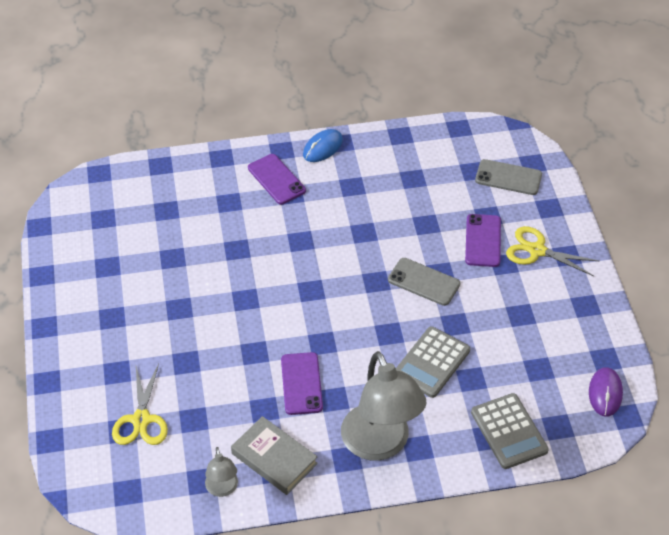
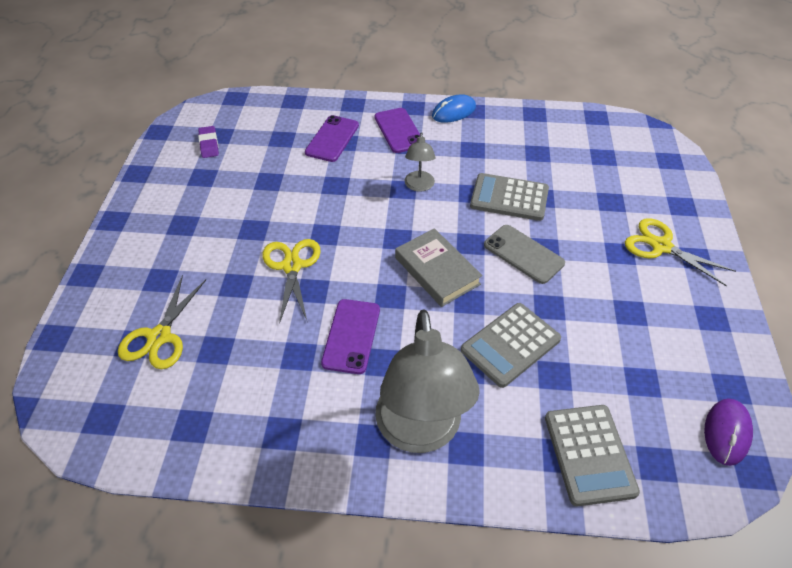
camera: 15 degrees right, 0 degrees up
grey lamp [205,447,238,497] -> grey lamp moved to [404,132,436,192]
grey book [231,416,318,495] -> grey book moved to [395,228,482,307]
purple phone [465,214,501,267] -> purple phone moved to [305,115,359,162]
grey phone [475,159,542,195] -> none
none -> purple eraser [198,126,219,158]
none -> yellow scissors [262,239,321,324]
none -> grey calculator [470,173,549,221]

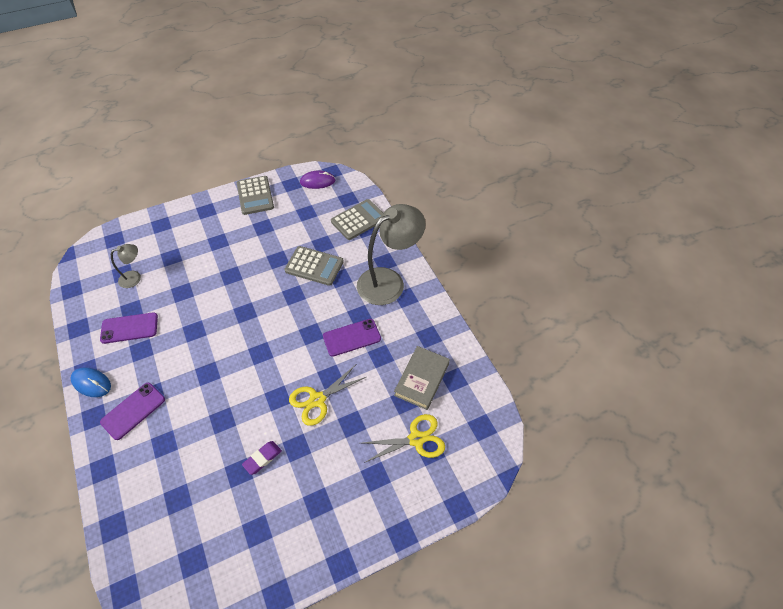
camera: 120 degrees left, 5 degrees up
purple eraser [198,126,219,158] -> purple eraser moved to [242,441,282,475]
purple phone [305,115,359,162] -> purple phone moved to [100,312,158,344]
grey book [395,228,482,307] -> grey book moved to [394,346,450,410]
grey lamp [404,132,436,192] -> grey lamp moved to [111,244,141,288]
grey calculator [470,173,549,221] -> grey calculator moved to [237,176,274,215]
grey phone [484,225,565,284] -> none
yellow scissors [625,218,736,287] -> none

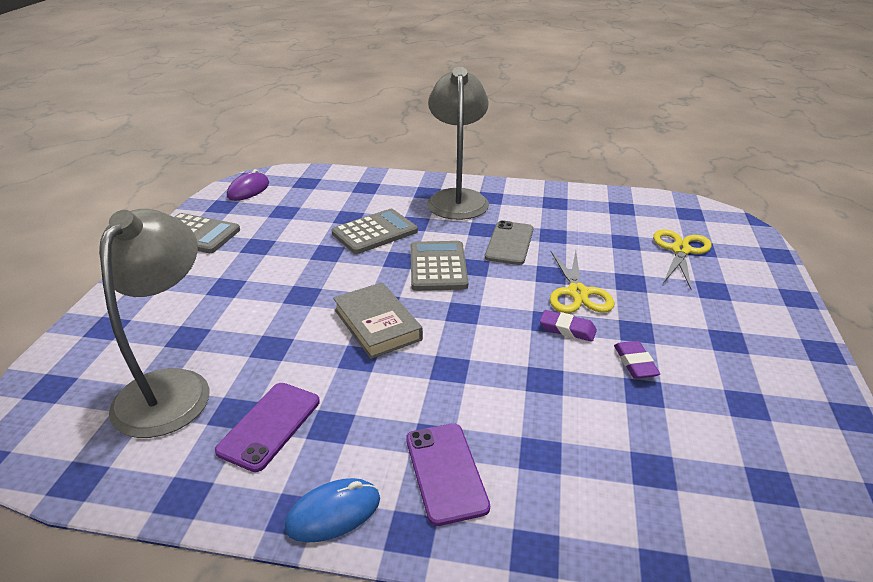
camera: 55 degrees left, 20 degrees down
grey lamp [111,244,141,288] -> grey lamp [99,209,210,438], size x2.12
purple phone [323,319,381,357] -> grey phone [485,220,533,265]
grey calculator [331,199,383,240] -> grey calculator moved to [411,241,468,291]
grey book [394,346,450,410] -> grey book moved to [333,282,423,359]
none -> purple eraser [540,310,597,342]

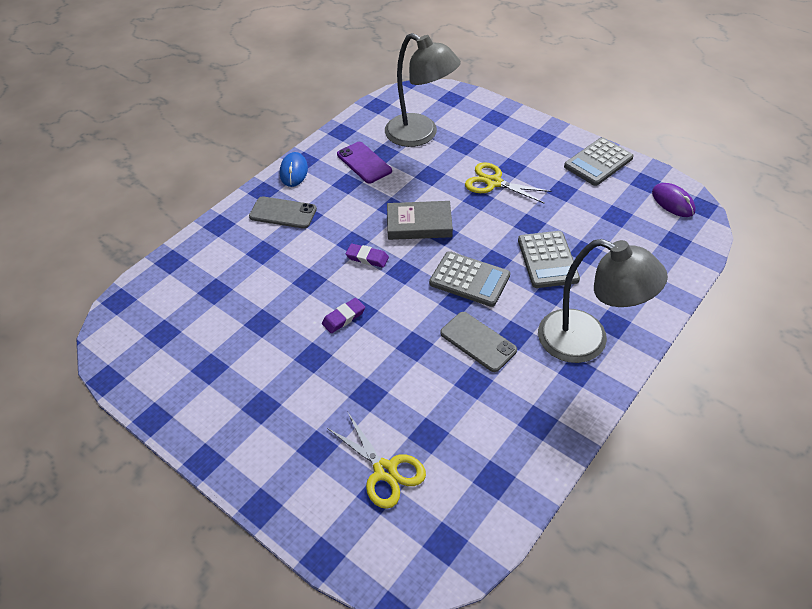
camera: 120 degrees right, 15 degrees up
purple phone [406,423,490,526] -> grey phone [249,196,317,229]
yellow scissors [550,251,614,313] -> yellow scissors moved to [465,162,552,204]
purple eraser [614,341,660,379] -> purple eraser moved to [345,244,389,268]

